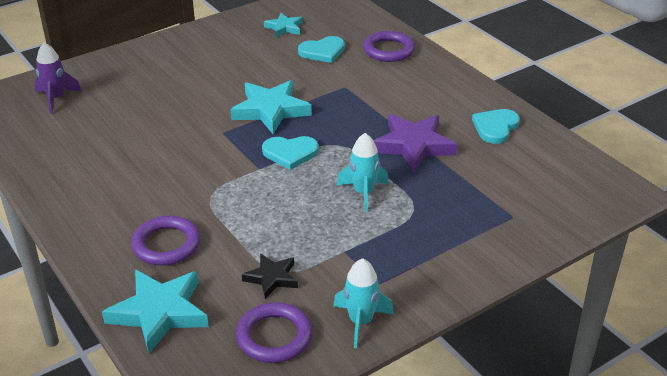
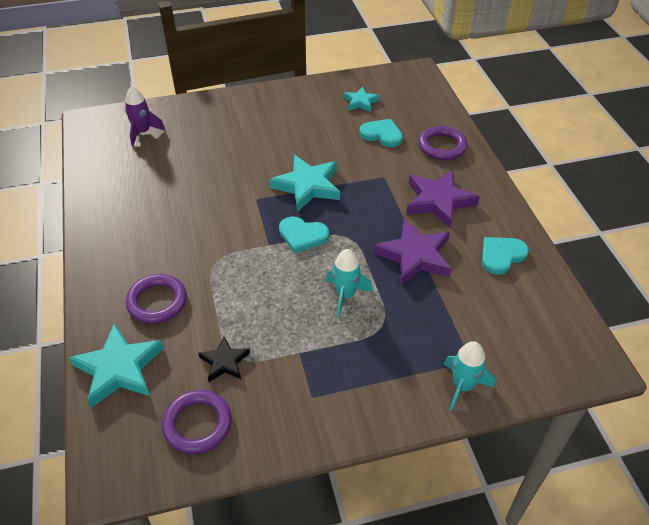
camera: 20 degrees right, 10 degrees up
turquoise heart [298,36,345,63] -> turquoise heart turned 150 degrees counterclockwise [359,119,403,147]
turquoise rocket [333,258,394,348] -> turquoise rocket moved to [444,341,495,411]
none -> purple star [406,170,480,228]

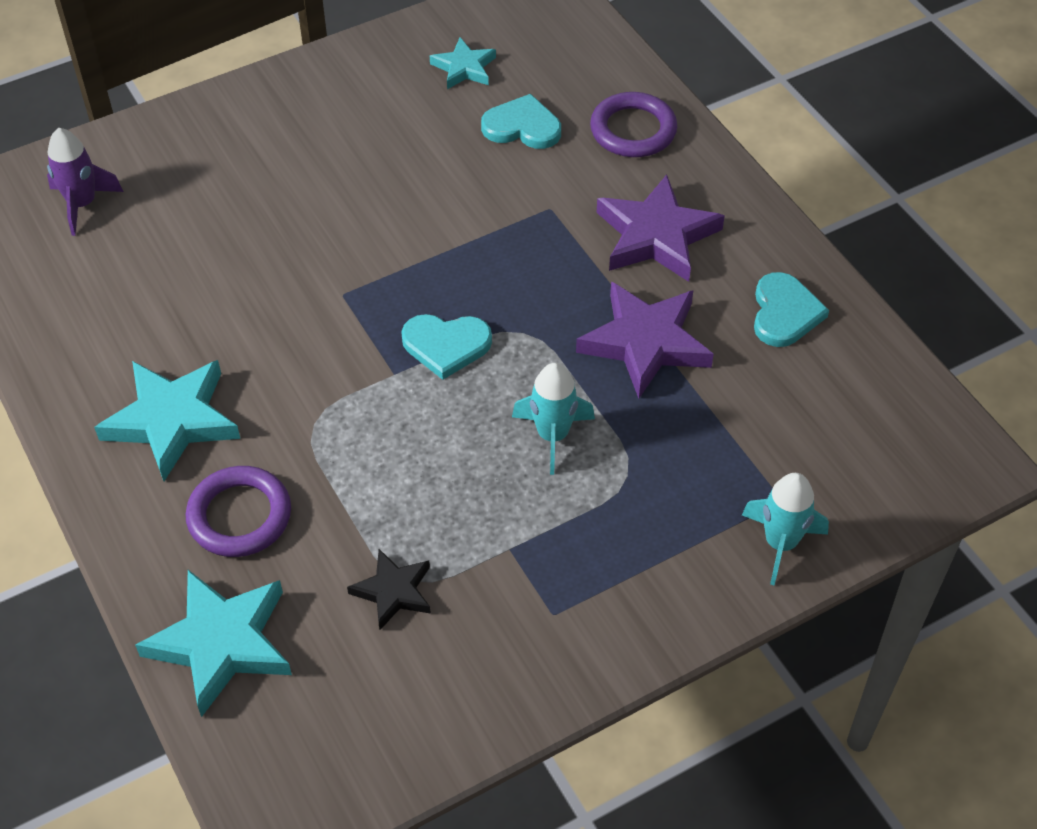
camera: 15 degrees left, 5 degrees up
purple ring [162,390,232,454] -> none
turquoise star [269,155,340,211] -> turquoise star moved to [94,360,240,481]
turquoise heart [482,237,529,275] -> turquoise heart turned 150 degrees clockwise [754,272,829,347]

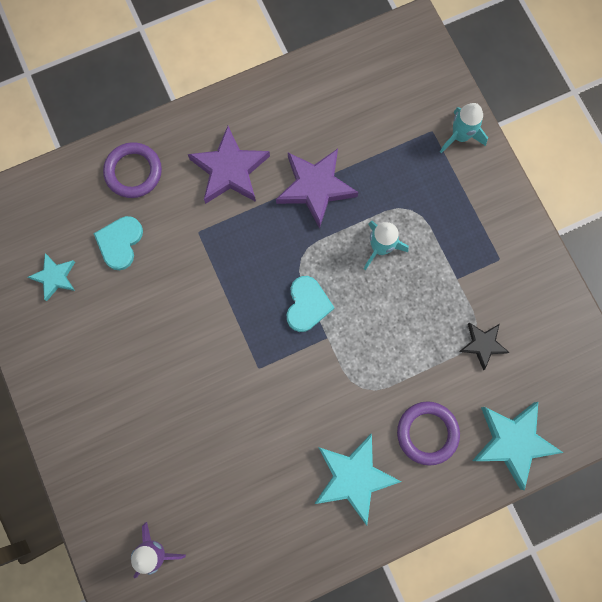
camera: 85 degrees left, 25 degrees up
turquoise heart [754,272,829,347] -> none

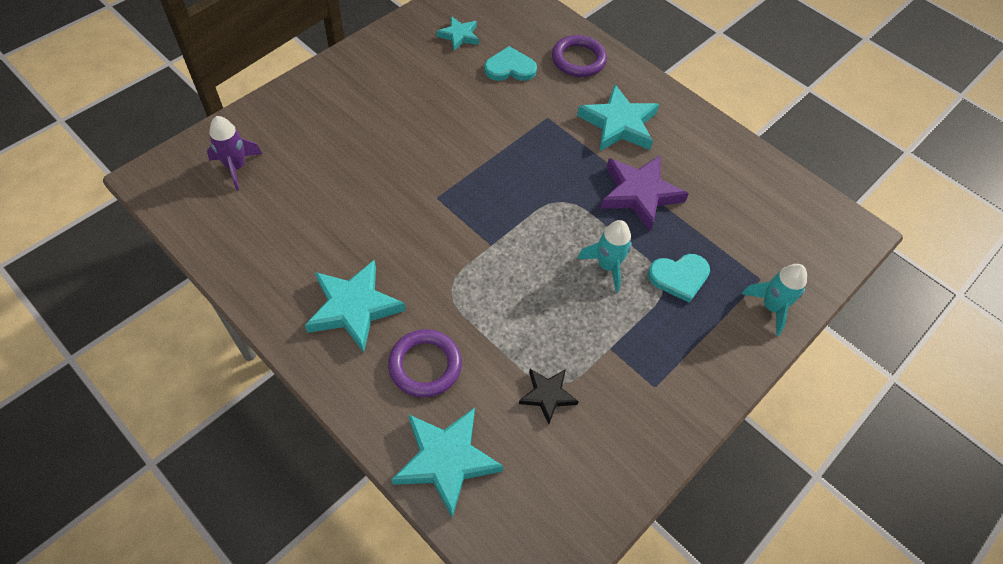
camera: 65 degrees right, 20 degrees down
purple star [188,126,270,204] -> turquoise star [577,84,659,151]
turquoise heart [286,276,334,332] -> turquoise heart moved to [648,254,710,303]

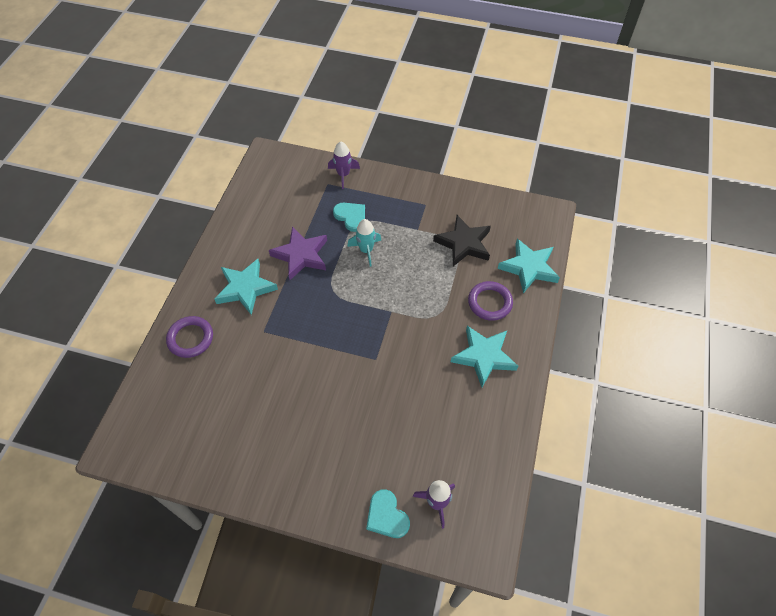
camera: 115 degrees left, 0 degrees up
turquoise star [436,16,479,51] -> none
turquoise heart [484,46,537,81] -> turquoise heart moved to [366,489,410,538]
black star [519,369,579,424] -> black star [433,215,491,266], size x1.75
turquoise rocket [742,264,807,336] -> purple rocket [328,142,360,189]

